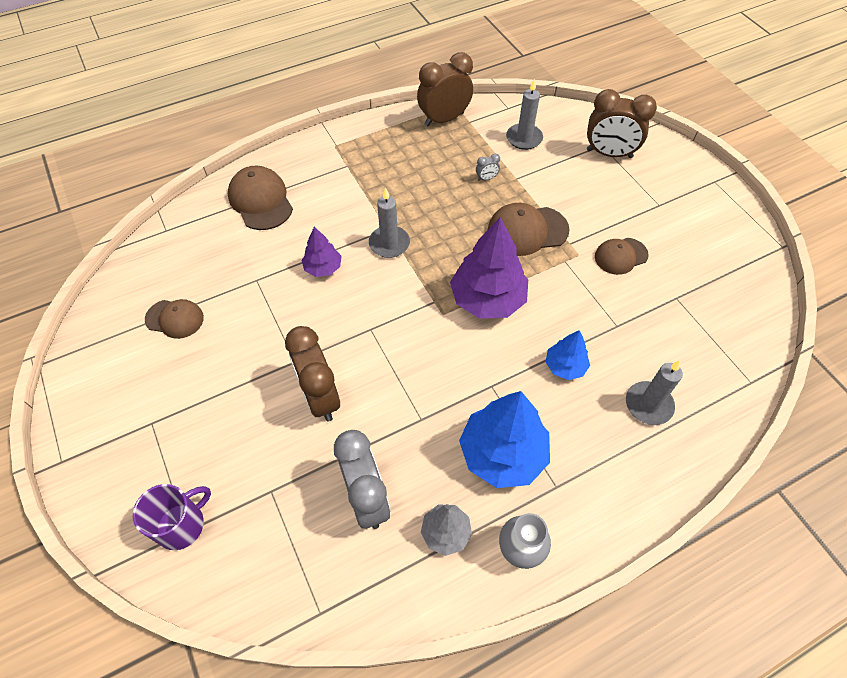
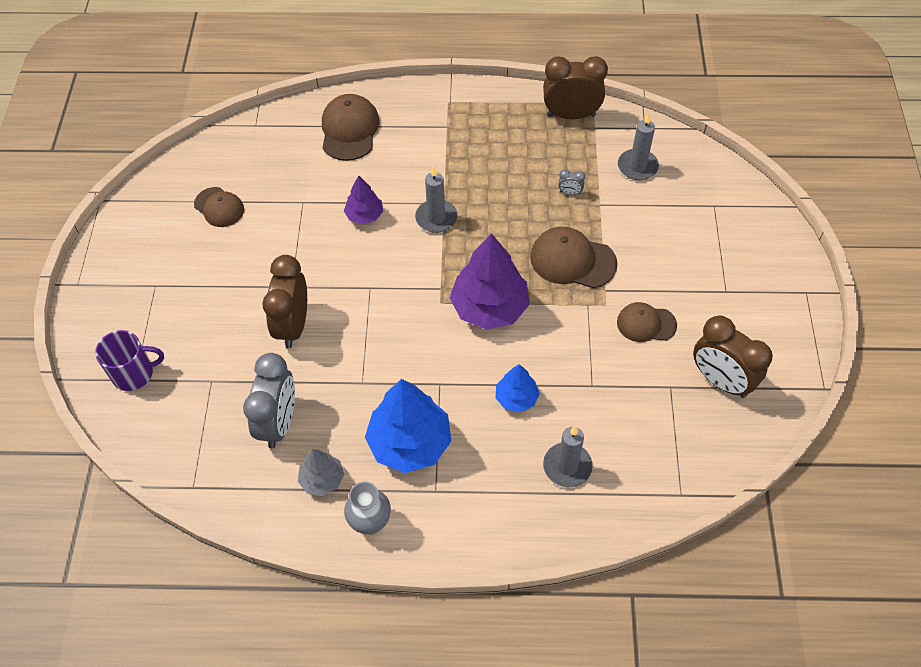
camera: 30 degrees right, 0 degrees up
brown clock [587,89,657,158] -> brown clock moved to [693,316,773,398]

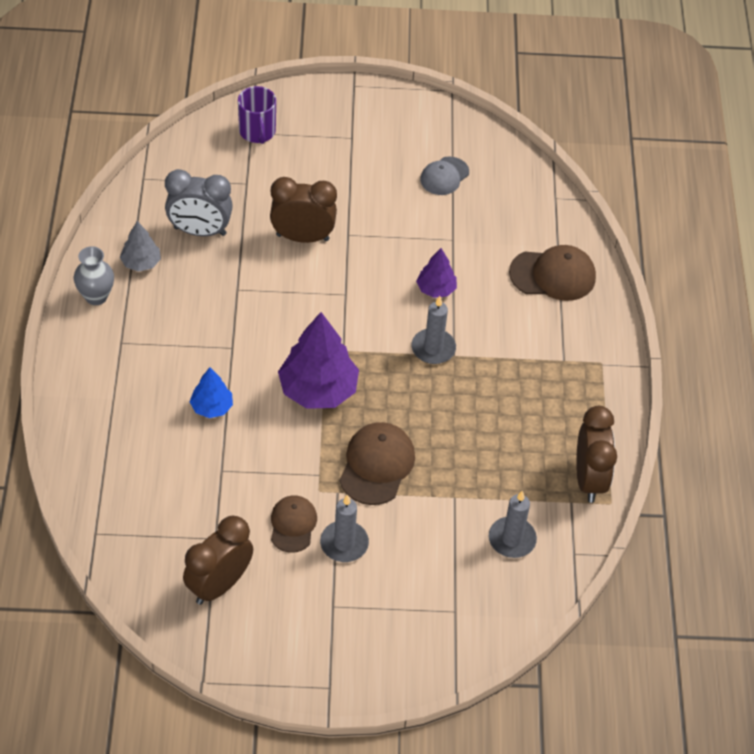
camera: 85 degrees right, 5 degrees down
brown cap [194,187,244,227] -> grey cap [420,157,469,195]
blue tree [365,379,451,473] -> none
grey candle [543,426,593,487] -> grey candle moved to [320,495,369,562]
grey clock [558,169,585,195] -> none

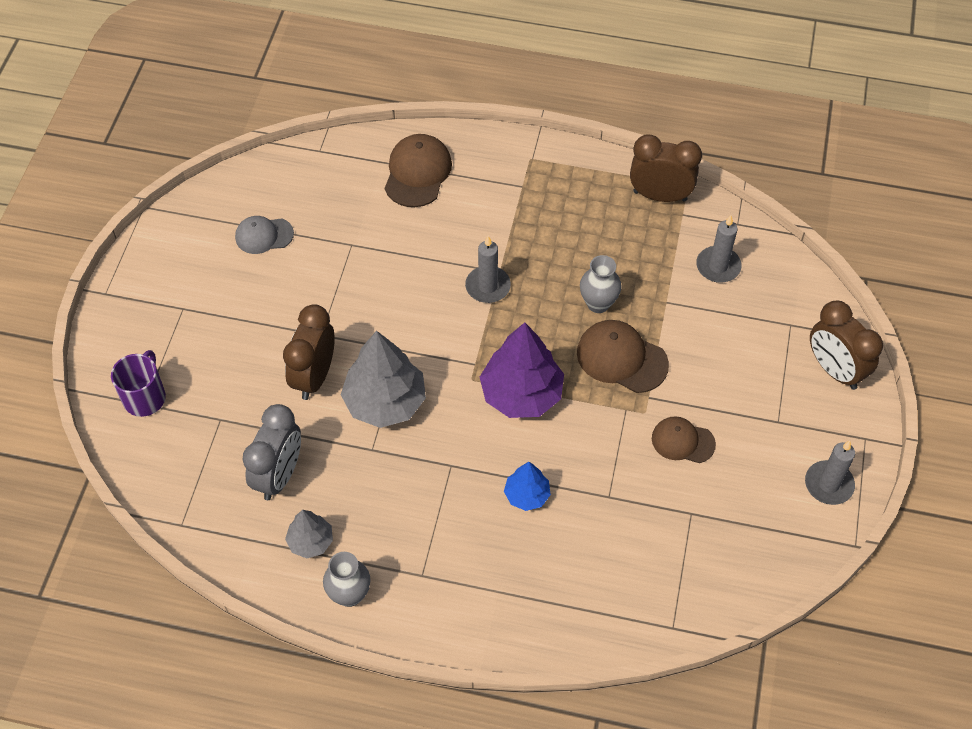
camera: 75 degrees left, 5 degrees up
brown clock [183,516,253,605] -> brown clock moved to [810,301,883,390]
purple mug [238,86,276,144] -> purple mug turned 75 degrees counterclockwise [111,350,166,417]
grey candle [320,495,369,562] -> grey candle moved to [805,441,855,505]
purple tree [416,248,457,298] -> none
grey cap [420,157,469,195] -> grey cap turned 120 degrees clockwise [235,216,294,254]
none -> grey tree [341,331,426,428]
none -> grey vase [580,255,622,313]

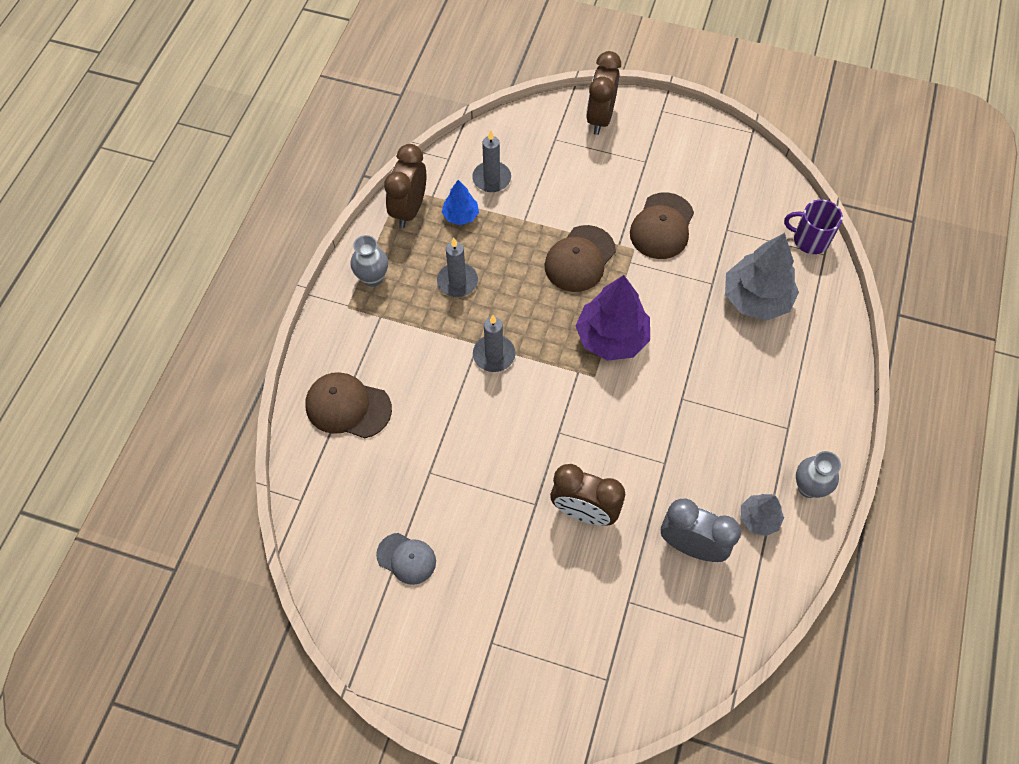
camera: 85 degrees left, 5 degrees up
purple mug [111,350,166,417] -> purple mug moved to [784,200,843,254]
grey cap [235,216,294,254] -> grey cap turned 60 degrees counterclockwise [376,533,436,585]
grey tree [341,331,426,428] -> grey tree moved to [725,233,799,321]
blue tree [504,462,551,511] -> blue tree moved to [442,180,479,225]
grey vase [580,255,622,313] -> grey vase moved to [350,235,388,287]
brown cap [652,416,716,463] -> brown cap [630,192,694,259], size x1.53
grey candle [805,441,855,505] -> grey candle moved to [437,238,478,297]
brown clock [810,301,883,390] -> brown clock turned 135 degrees clockwise [586,51,621,135]

